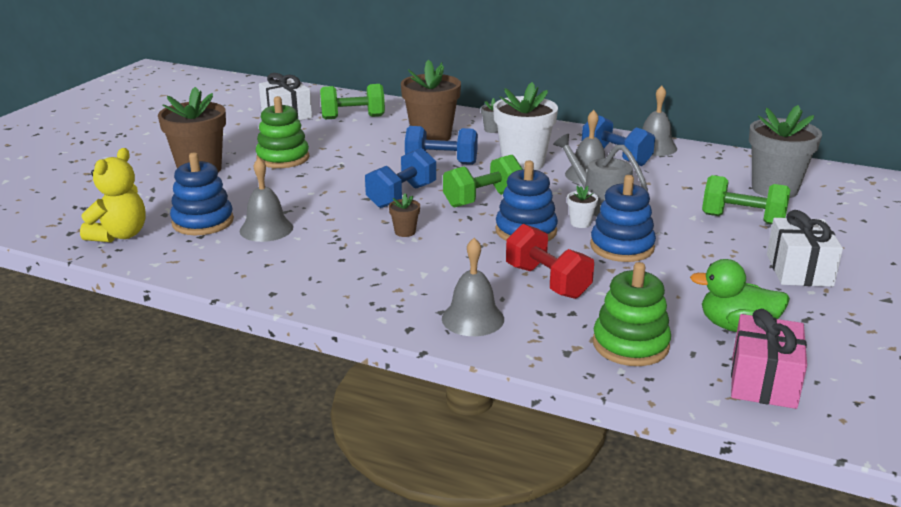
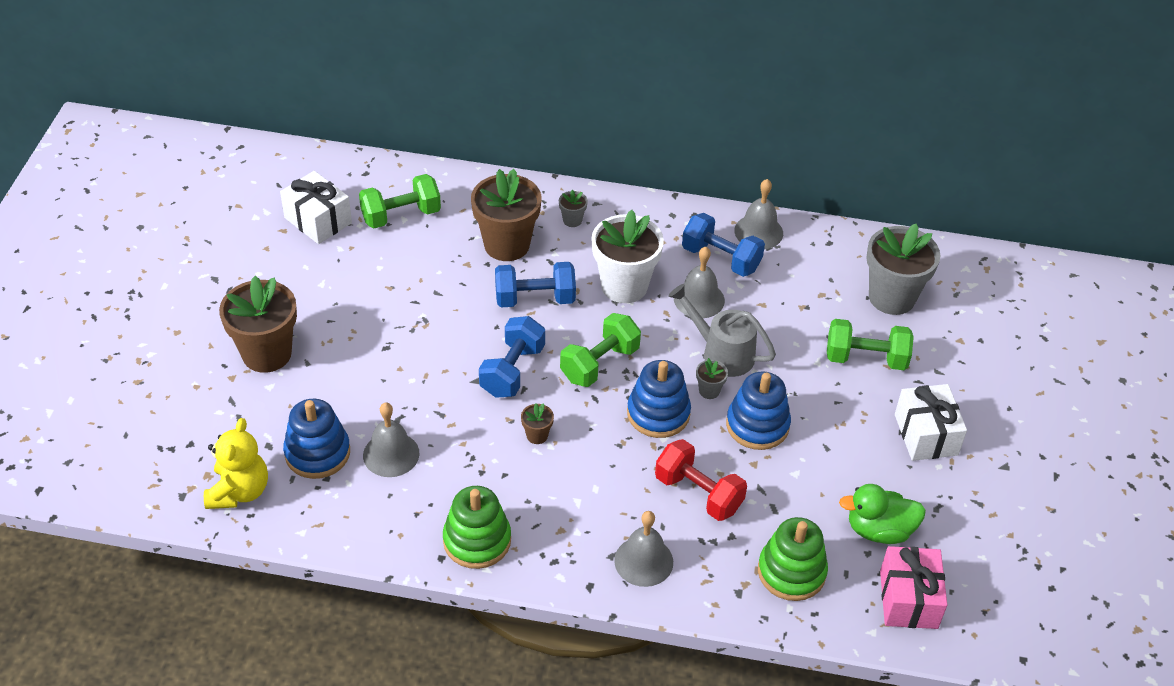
camera: 15 degrees left, 20 degrees up
green stacking toy [256,96,309,168] -> green stacking toy moved to [443,486,511,569]
white flower pot [567,186,598,228] -> grey flower pot [696,358,728,399]

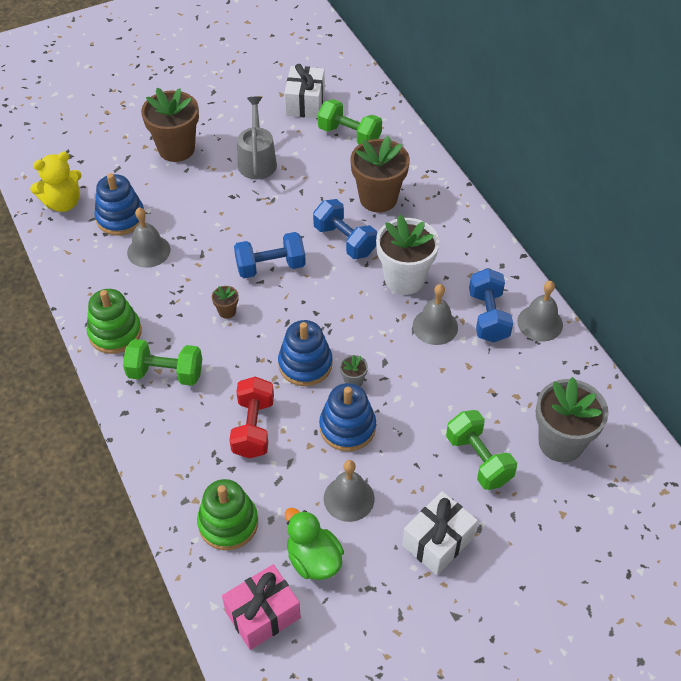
camera: 55 degrees right, 5 degrees up
grey flower pot [559,190,588,227] -> none
green dumbbell [560,313,641,387] -> green dumbbell moved to [123,339,202,386]
grey bell [614,511,673,587] -> grey bell moved to [324,460,375,522]
grey watering can [668,284,776,377] -> grey watering can moved to [237,97,277,179]

